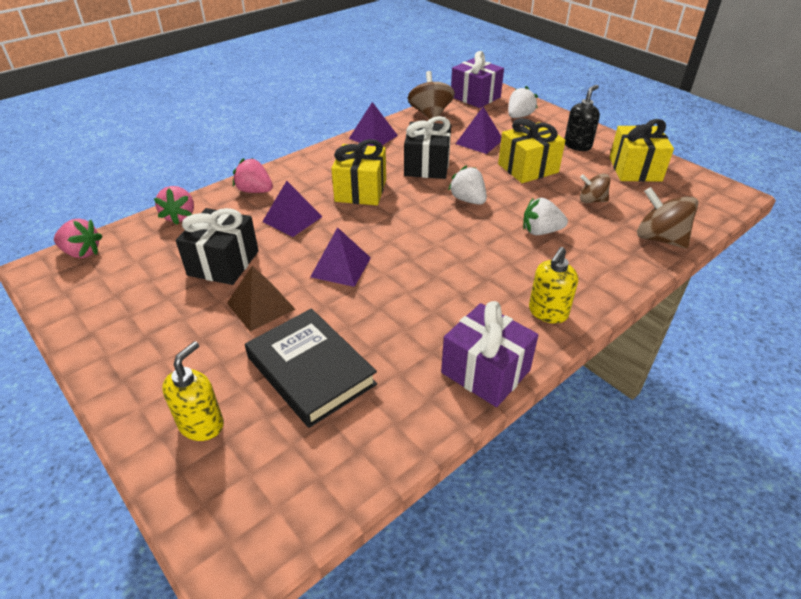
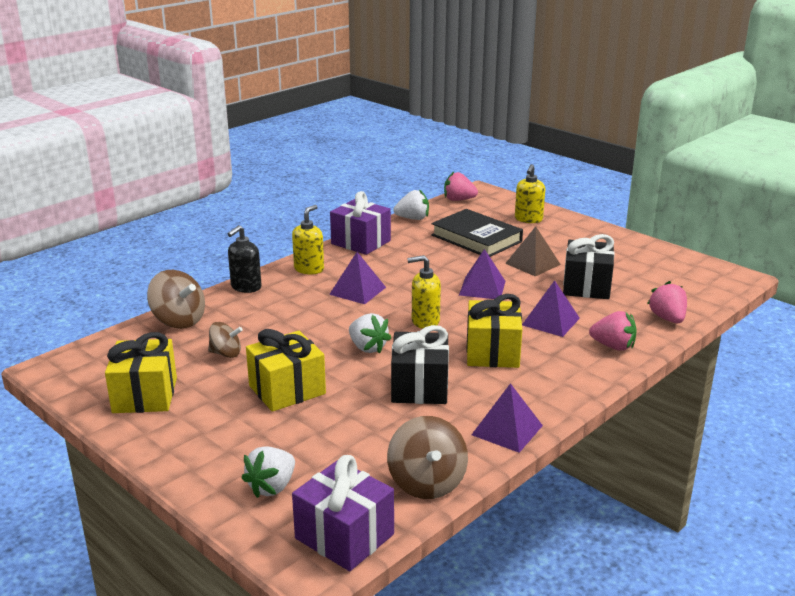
camera: 175 degrees right, 15 degrees down
pink strawberry [54,219,102,258] -> pink strawberry moved to [444,172,478,201]
purple pyramid [456,107,502,154] -> purple pyramid moved to [329,252,386,304]
white strawberry [523,197,568,235] -> white strawberry moved to [393,189,429,220]
black soap dispenser [565,85,600,151] -> black soap dispenser moved to [228,225,262,293]
none -> yellow soap dispenser [407,255,441,329]

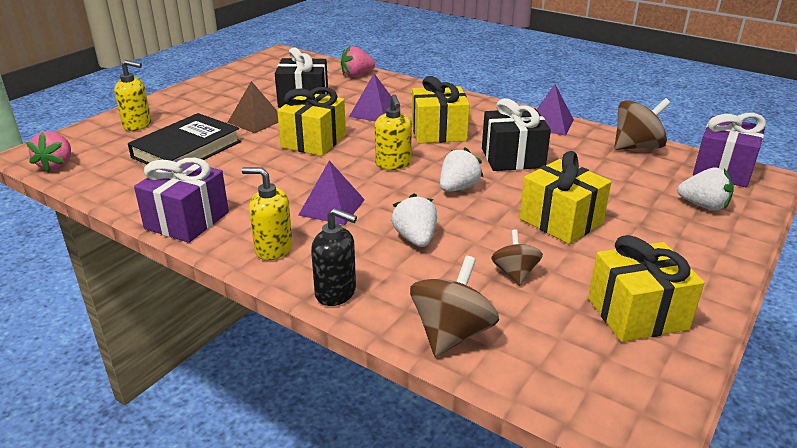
camera: 100 degrees left, 5 degrees up
white strawberry [393,189,429,220] -> white strawberry moved to [391,193,437,247]
purple pyramid [459,249,505,299] -> yellow gift [277,87,346,156]
pink strawberry [589,311,637,351] -> none

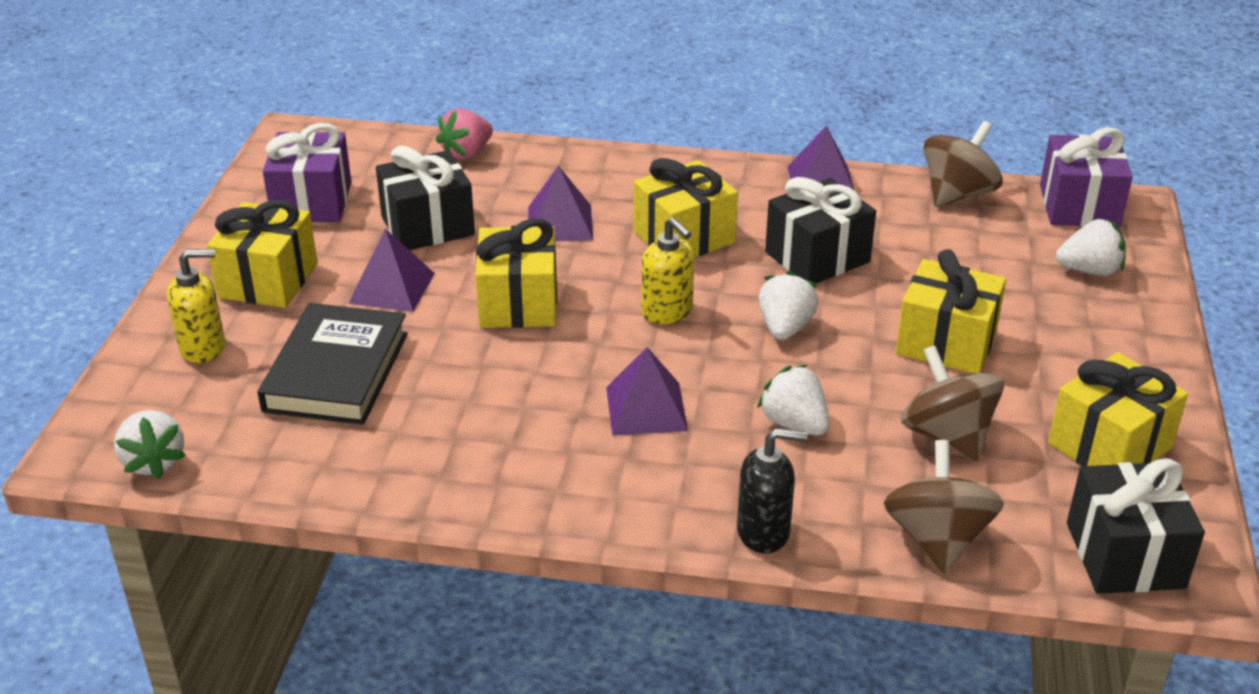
camera: 25 degrees left, 5 degrees up
pink strawberry [26,131,71,173] -> white strawberry [114,410,186,479]
purple gift [134,158,229,243] -> purple gift moved to [263,123,351,222]
brown pyramid [227,81,278,133] -> purple pyramid [349,229,435,312]
yellow soap dispenser [242,167,293,260] -> none
brown spinning top [491,230,543,286] -> brown spinning top [901,345,1004,462], size x1.62
none -> yellow gift [207,200,318,308]
none -> black gift [1067,458,1205,594]

